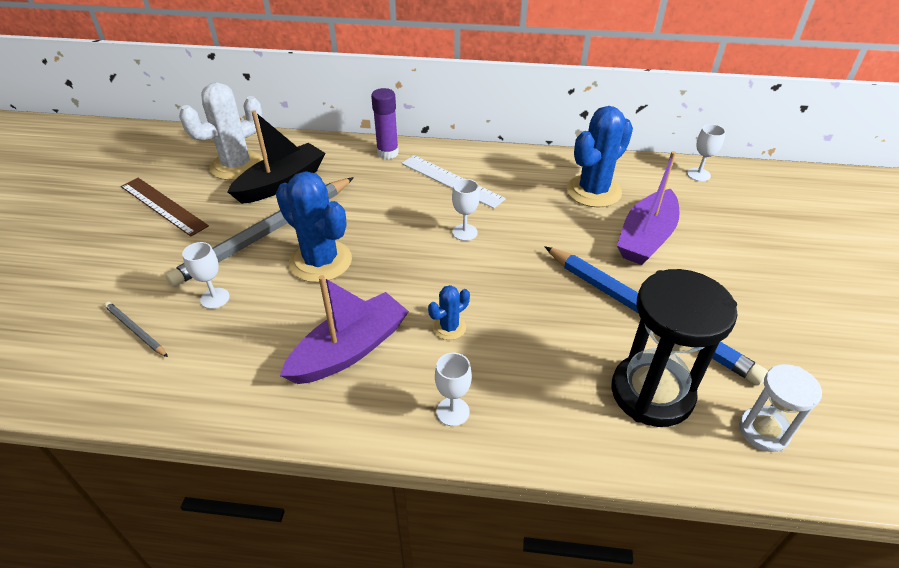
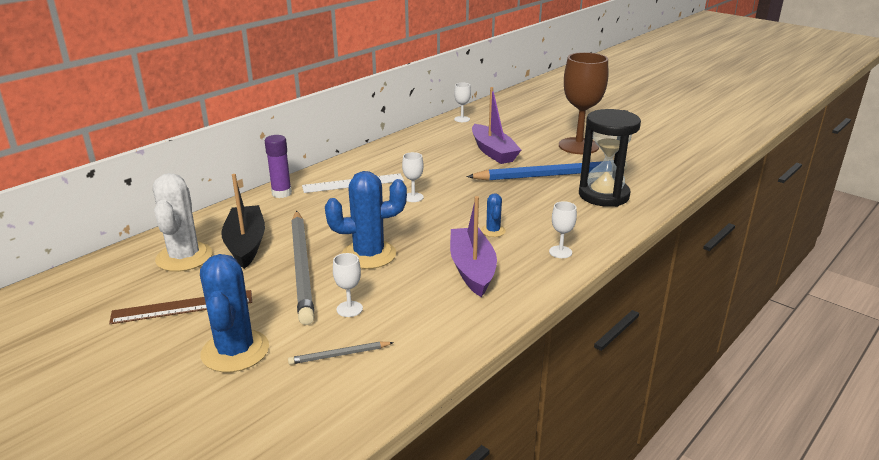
camera: 55 degrees left, 15 degrees down
blue cactus [566,106,633,208] -> blue cactus moved to [200,254,269,372]
white hourglass [739,364,822,452] -> none
none -> brown goblet [559,52,608,154]

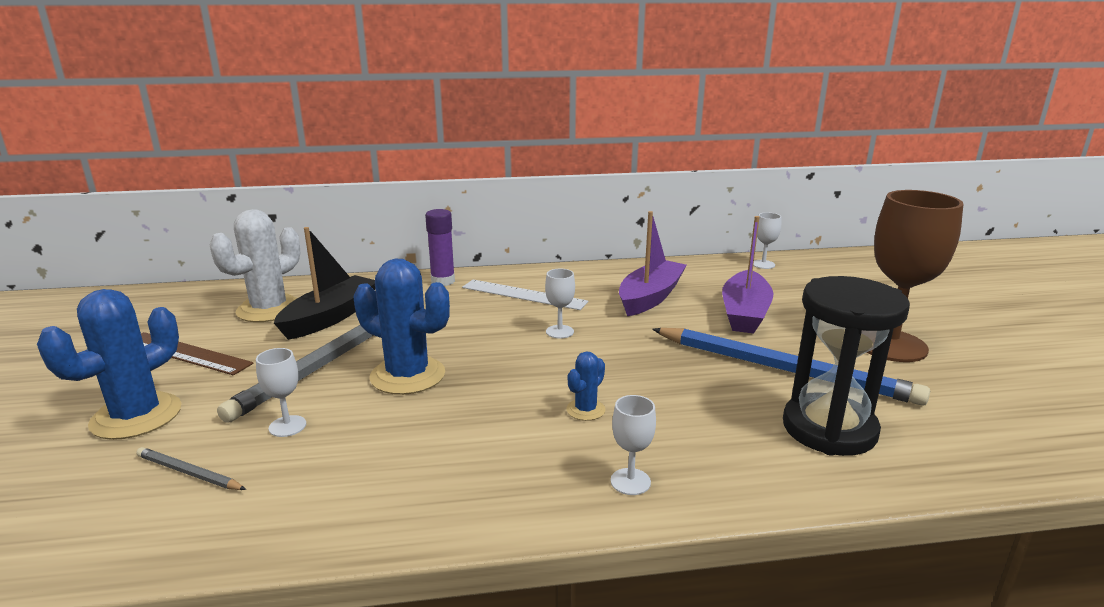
camera: 40 degrees right, 5 degrees down
purple boat [450,196,497,297] -> purple boat moved to [619,211,687,316]

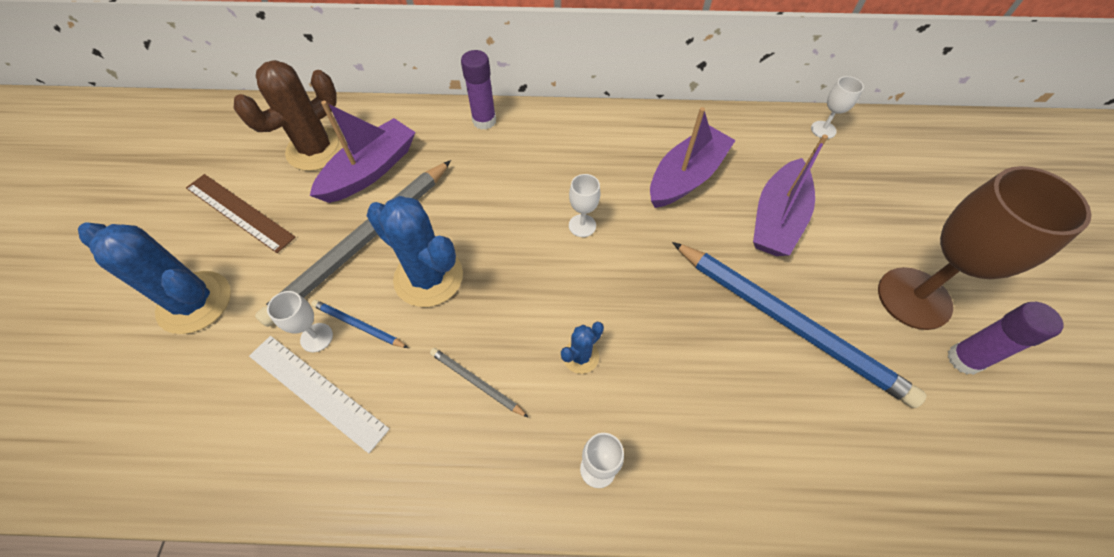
camera: 10 degrees right, 35 degrees up
blue cactus [37,289,181,440] -> blue cactus turned 75 degrees clockwise [78,222,231,334]
grey pencil [136,447,246,490] -> grey pencil moved to [430,348,529,418]
white cactus [210,209,300,322] -> brown cactus [234,60,345,171]
black boat [274,227,375,340] -> purple boat [310,101,415,203]
white ruler [462,280,588,310] -> white ruler moved to [249,336,390,453]
black hourglass [783,276,910,456] -> none
none -> blue pencil [311,300,408,348]
none -> purple glue stick [947,302,1064,375]

